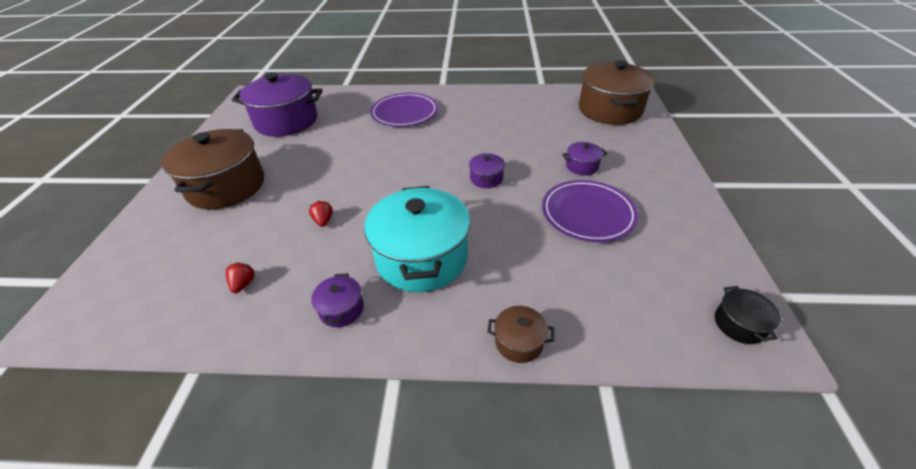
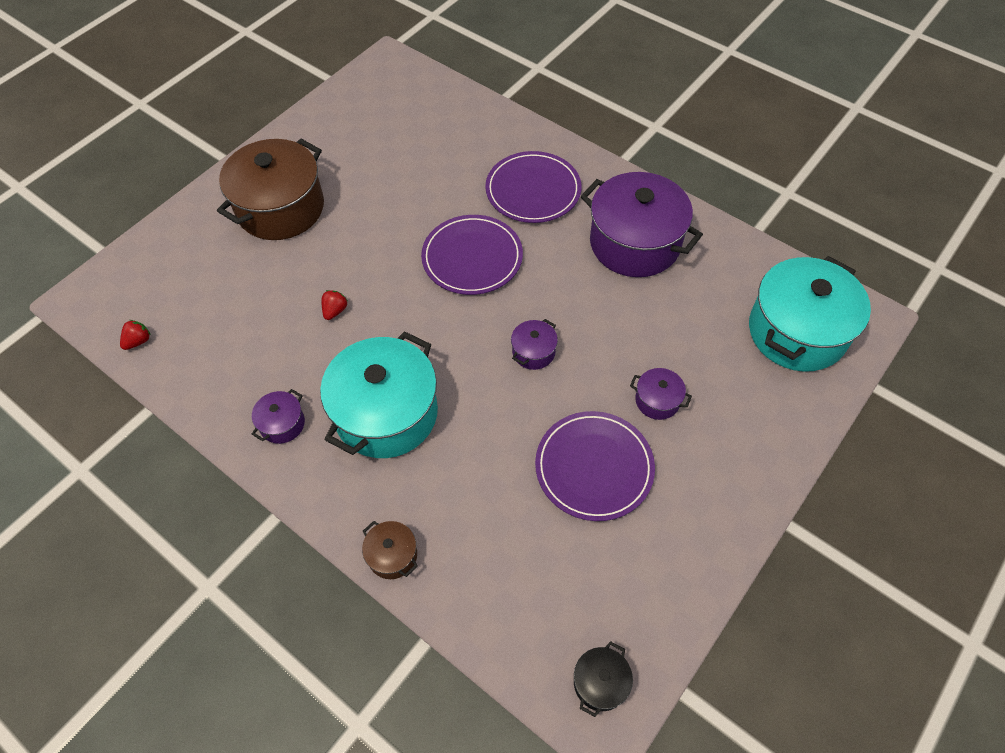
camera: 35 degrees right, 15 degrees up
red strawberry [226,262,255,293] -> red strawberry moved to [120,320,150,350]
purple pot [232,73,323,137] -> purple pot moved to [581,172,703,277]
brown pot [579,60,655,125] -> turquoise pot [749,256,871,372]
none -> purple plate [421,215,523,295]

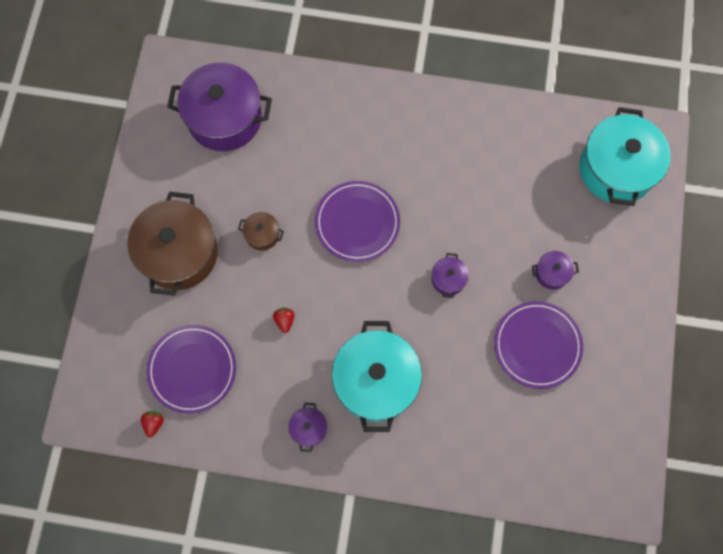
camera: 30 degrees left, 15 degrees up
brown pot [362,521,418,579] -> brown pot moved to [238,212,284,251]
purple plate [485,151,581,223] -> purple plate moved to [146,325,236,414]
black pot [574,641,633,717] -> none
purple pot [581,172,703,277] -> purple pot moved to [167,63,272,151]

